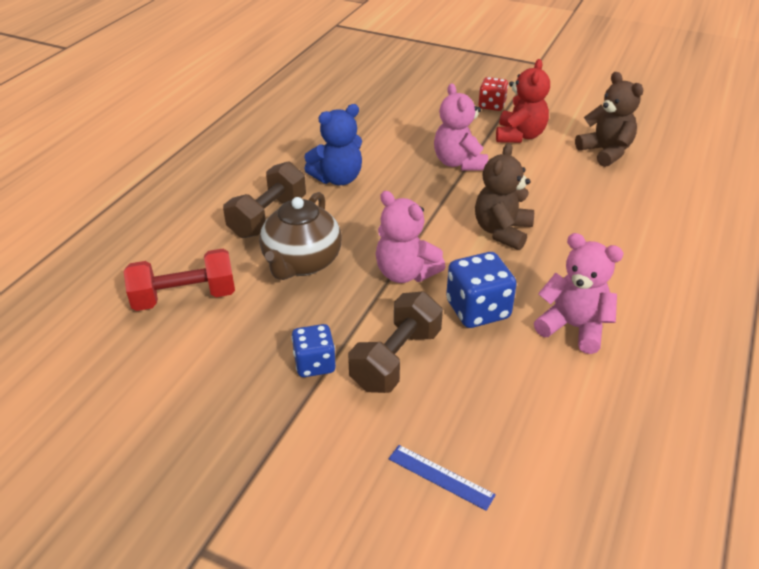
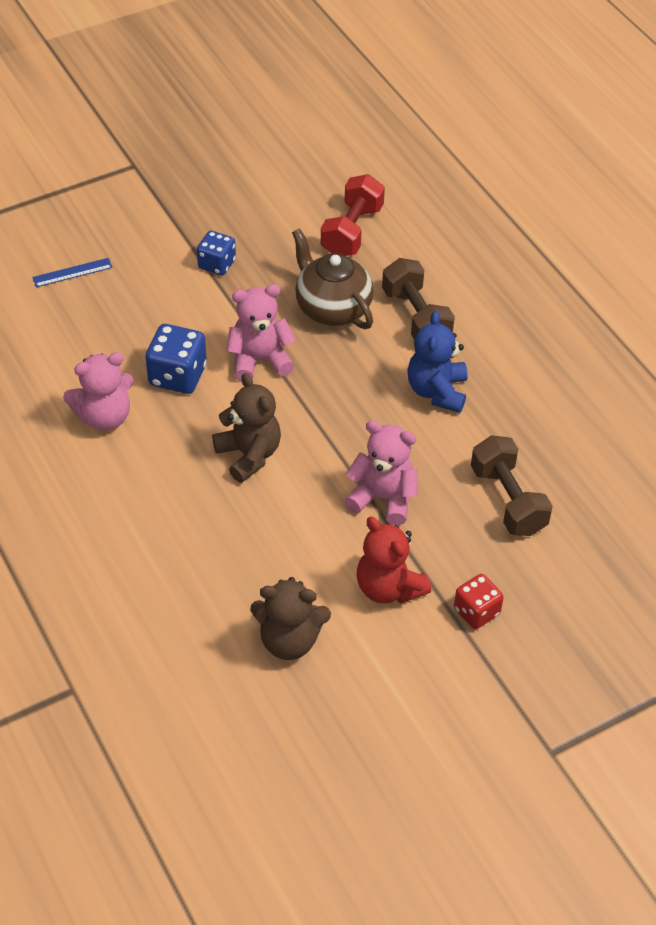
camera: 125 degrees right, 10 degrees up
brown dumbbell [348,292,443,393] -> brown dumbbell moved to [471,435,553,536]

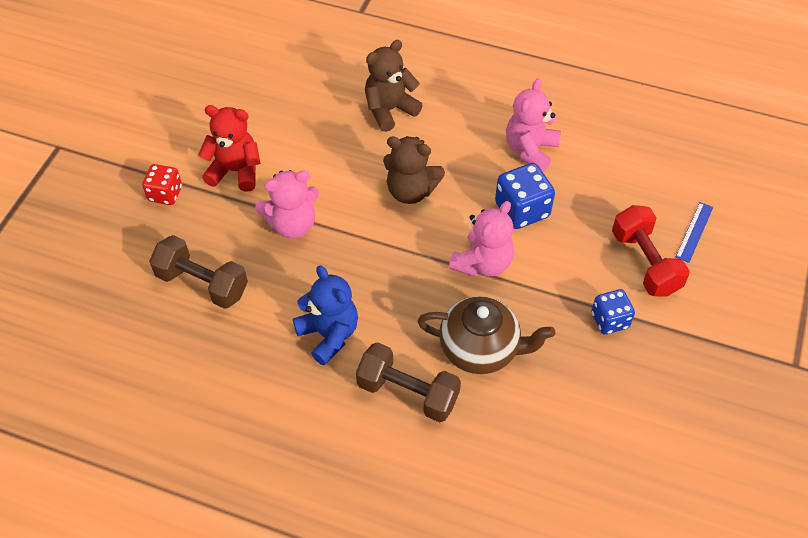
camera: 140 degrees right, 5 degrees up
brown teddy bear [250,577,331,660] -> brown teddy bear moved to [365,40,423,132]
red dumbbell [321,174,385,256] -> red dumbbell moved to [612,205,690,297]

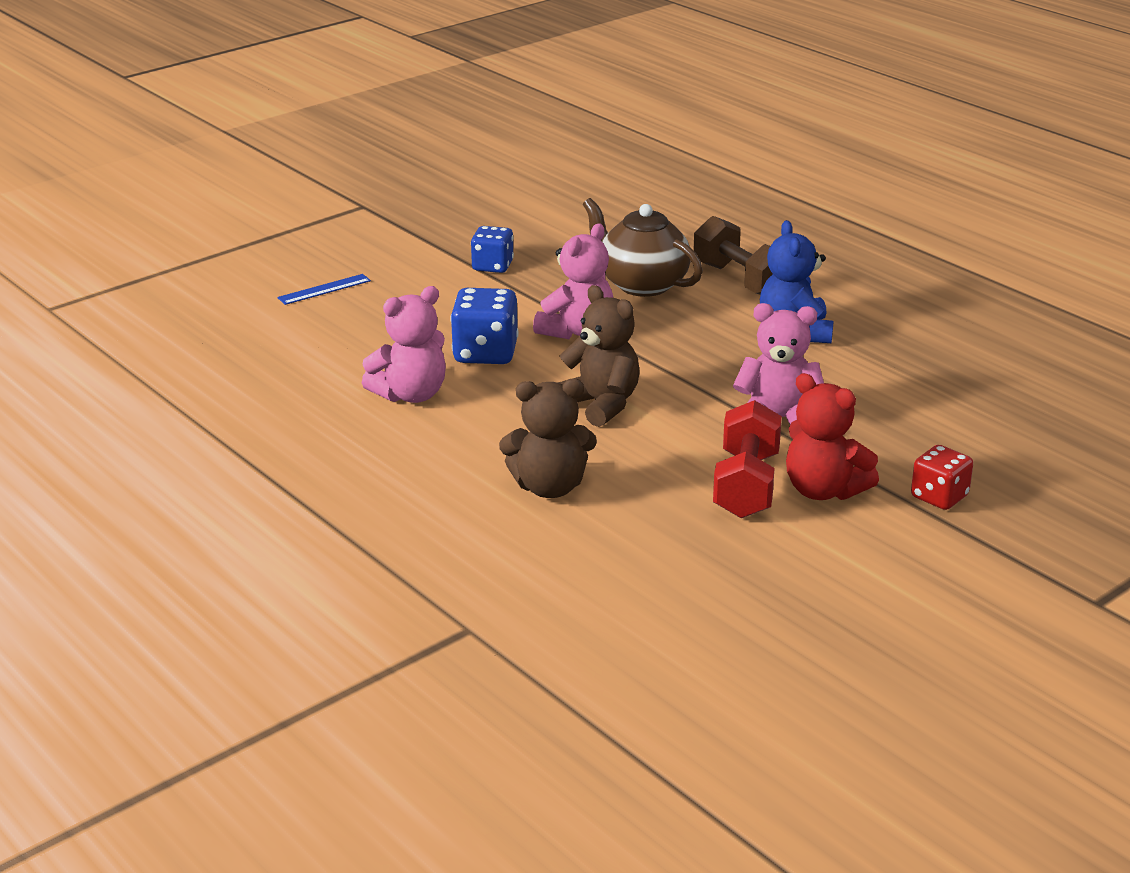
camera: 150 degrees left, 25 degrees down
brown dumbbell [149,235,248,309] -> none
pink teddy bear [449,201,514,277] -> pink teddy bear turned 150 degrees clockwise [533,223,613,339]
red dumbbell [612,205,690,297] -> red dumbbell moved to [713,400,782,518]

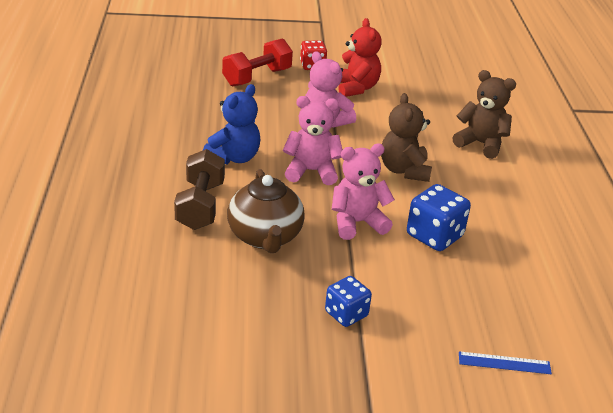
camera: 145 degrees left, 5 degrees up
pink teddy bear [362,286,446,403] -> pink teddy bear moved to [283,96,343,185]
red dumbbell [713,400,782,518] -> red dumbbell moved to [222,38,293,86]

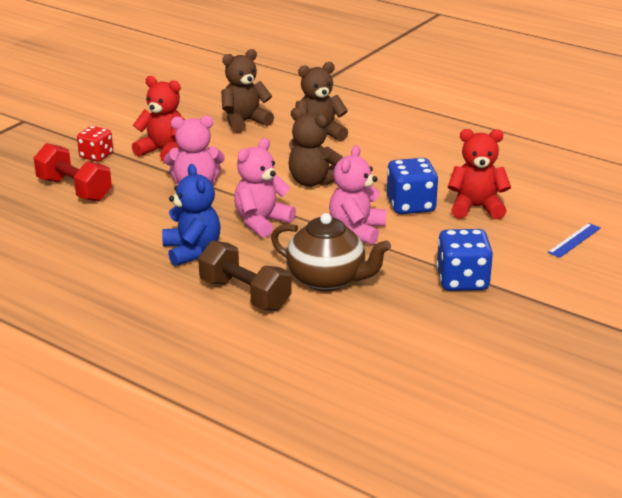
camera: 50 degrees left, 5 degrees down
red dumbbell [222,38,293,86] -> red dumbbell turned 45 degrees counterclockwise [34,143,112,202]
blue dice [325,276,372,327] -> blue dice [436,229,493,291], size x1.50
none -> brown teddy bear [221,49,274,133]
none -> red teddy bear [448,129,511,219]

